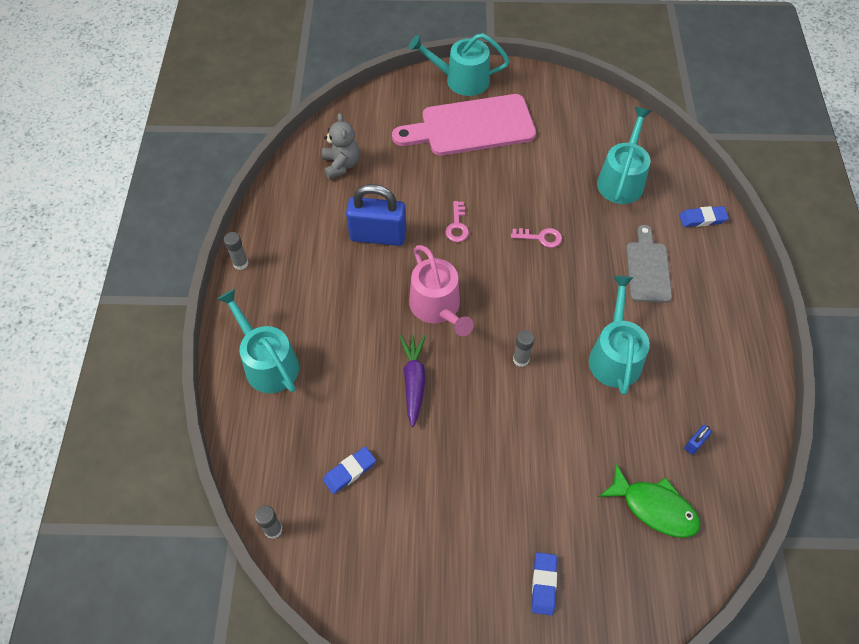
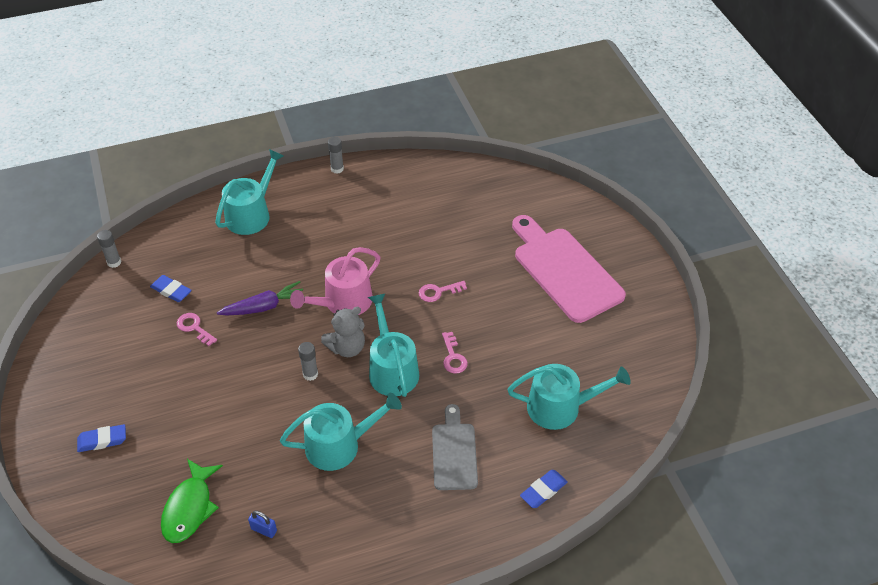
camera: 70 degrees right, 10 degrees down
grey teddy bear [322,113,360,179] -> grey teddy bear moved to [321,307,365,357]
blue padlock [346,184,406,246] -> none
turquoise watering can [409,33,510,96] -> turquoise watering can moved to [368,293,419,397]
grey cutting board [626,225,672,303] -> grey cutting board turned 75 degrees counterclockwise [432,404,478,490]
blue eraser [679,206,729,227] -> blue eraser turned 75 degrees clockwise [520,470,568,508]
none -> pink key [177,313,217,346]

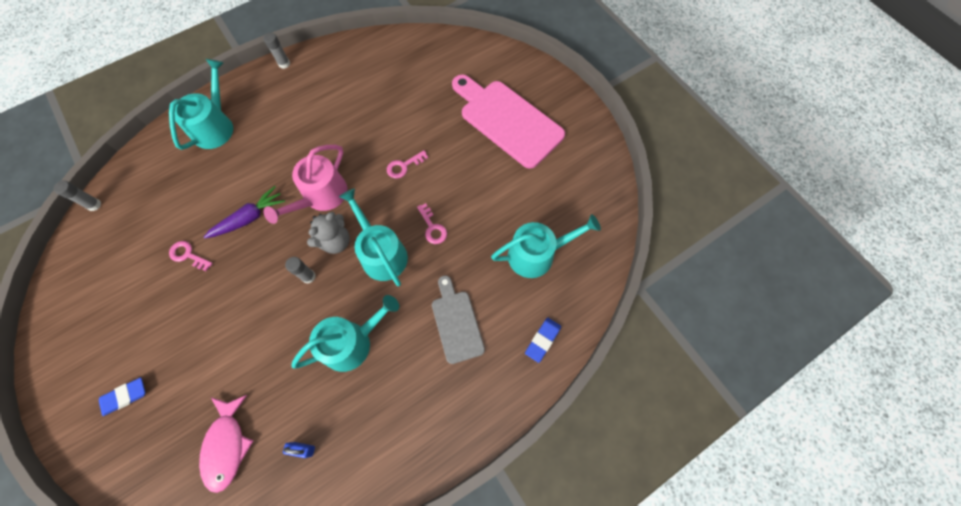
camera: 15 degrees left, 20 degrees up
blue eraser [150,275,192,302] -> none
green fish [161,459,223,543] -> pink fish [199,395,253,493]

